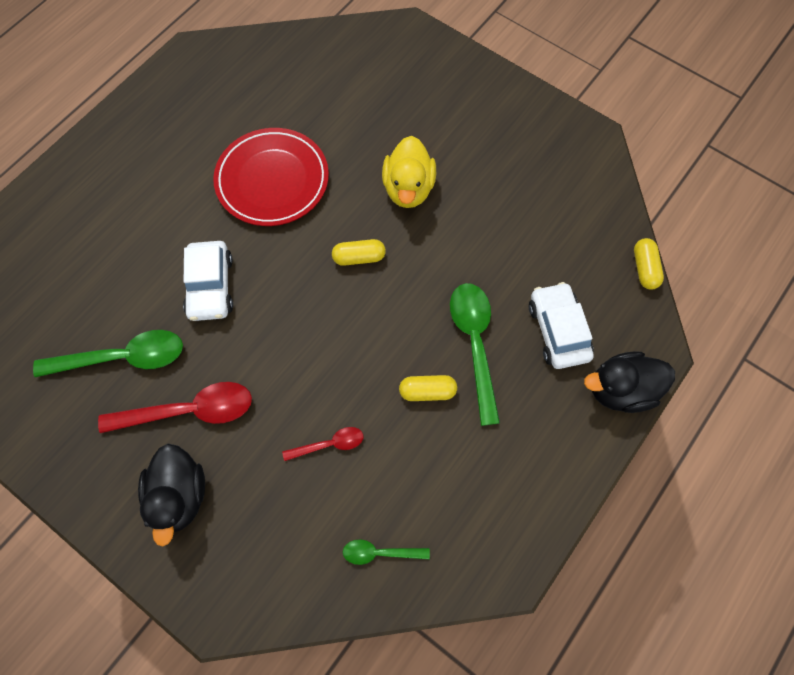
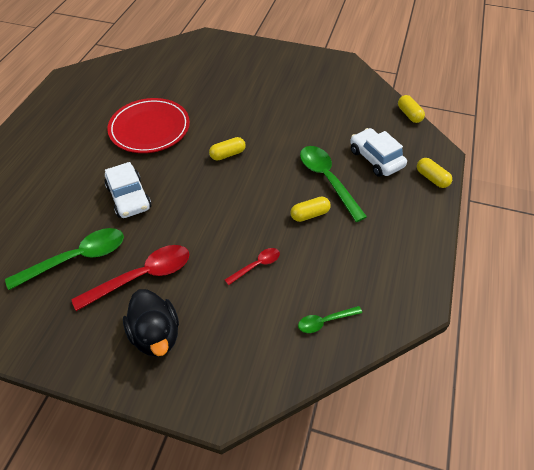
camera: 20 degrees left, 15 degrees down
yellow duck [382,136,436,208] -> none
black duck [584,351,675,413] -> yellow capsule [417,158,452,188]

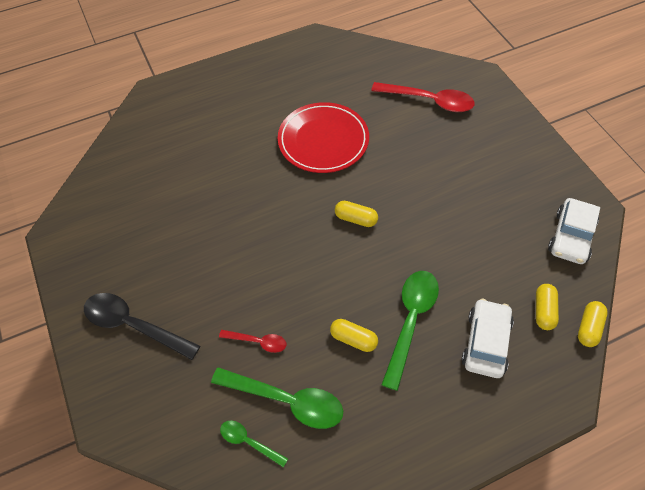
camera: 50 degrees right, 5 degrees up
green spoon [5,228,124,290] -> green spoon moved to [211,367,343,429]
red spoon [71,245,189,311] -> red spoon moved to [371,82,475,112]
white car [104,162,151,218] -> white car moved to [548,198,600,264]
black duck [123,289,179,357] -> black spoon [84,293,200,360]
yellow capsule [417,158,452,188] -> yellow capsule moved to [536,284,559,330]

